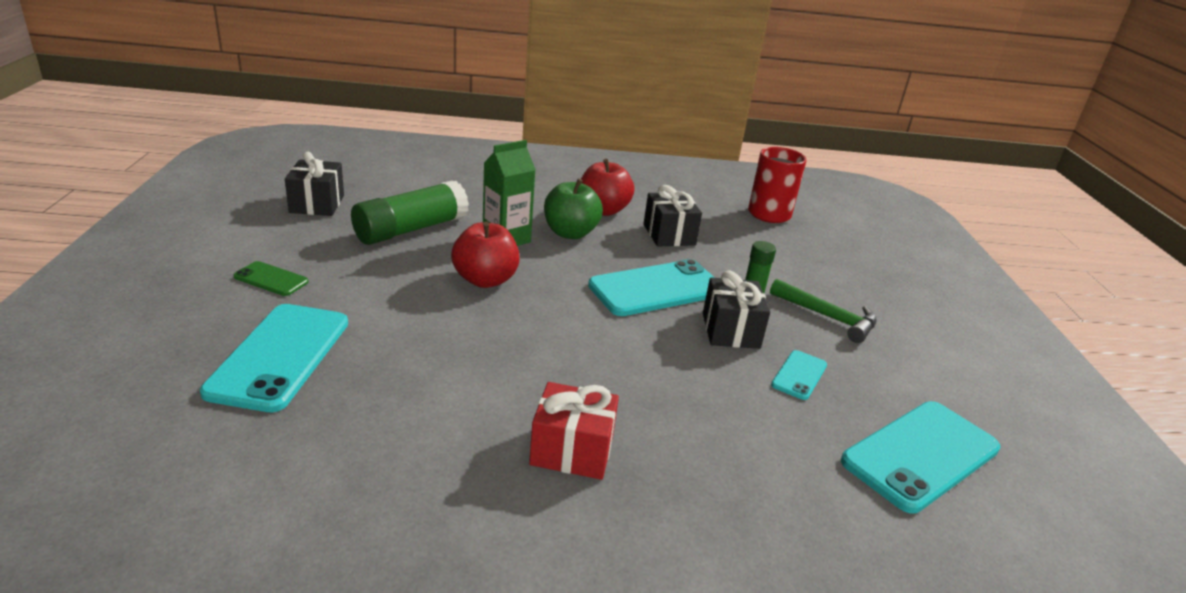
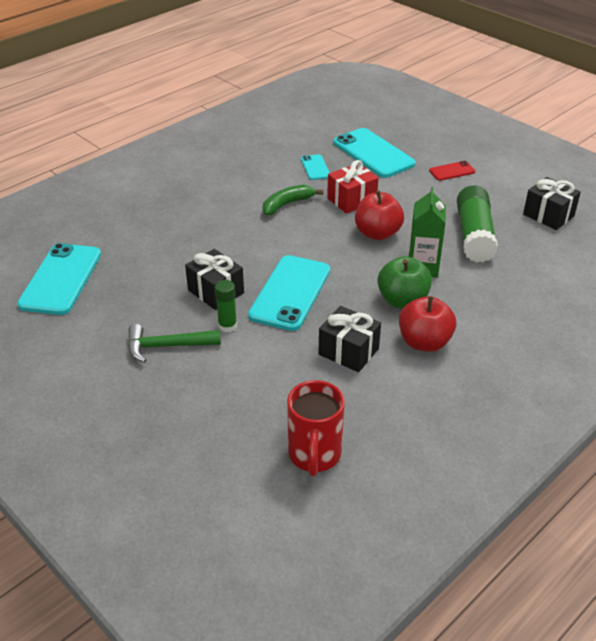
camera: 140 degrees right, 10 degrees up
green phone [233,261,309,296] -> red phone [429,161,476,181]
red gift [529,382,619,480] -> red gift moved to [327,160,378,214]
turquoise phone [771,350,827,400] -> turquoise phone moved to [301,154,330,180]
none -> green banana [263,185,323,216]

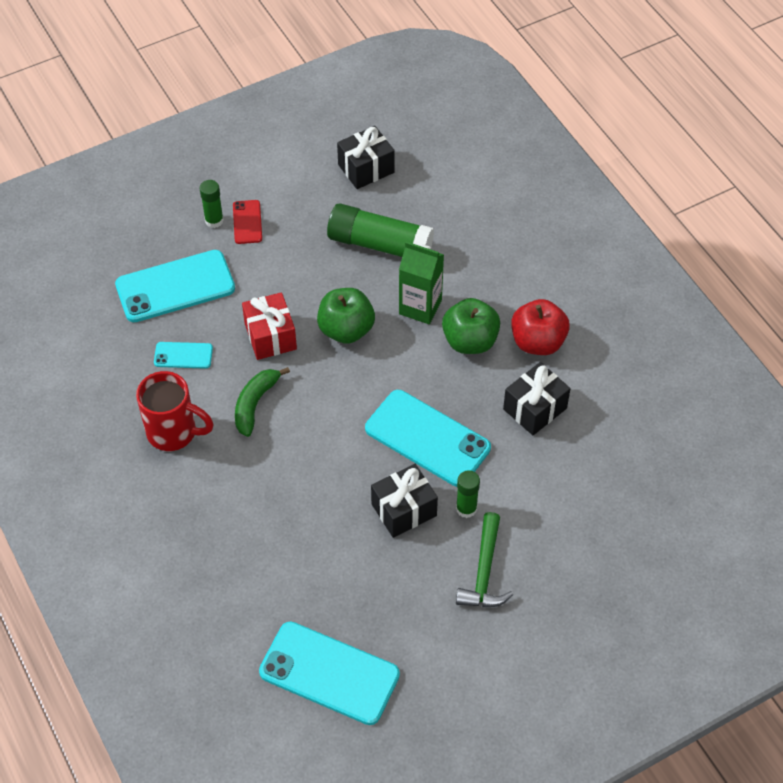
camera: 75 degrees left, 15 degrees up
green banana [263,185,323,216] -> green banana turned 45 degrees clockwise [235,367,290,437]
red mug [287,380,345,476] -> red mug moved to [136,371,214,451]
red apple [355,191,404,240] -> green apple [317,288,375,344]
none -> green glue stick [199,180,224,228]

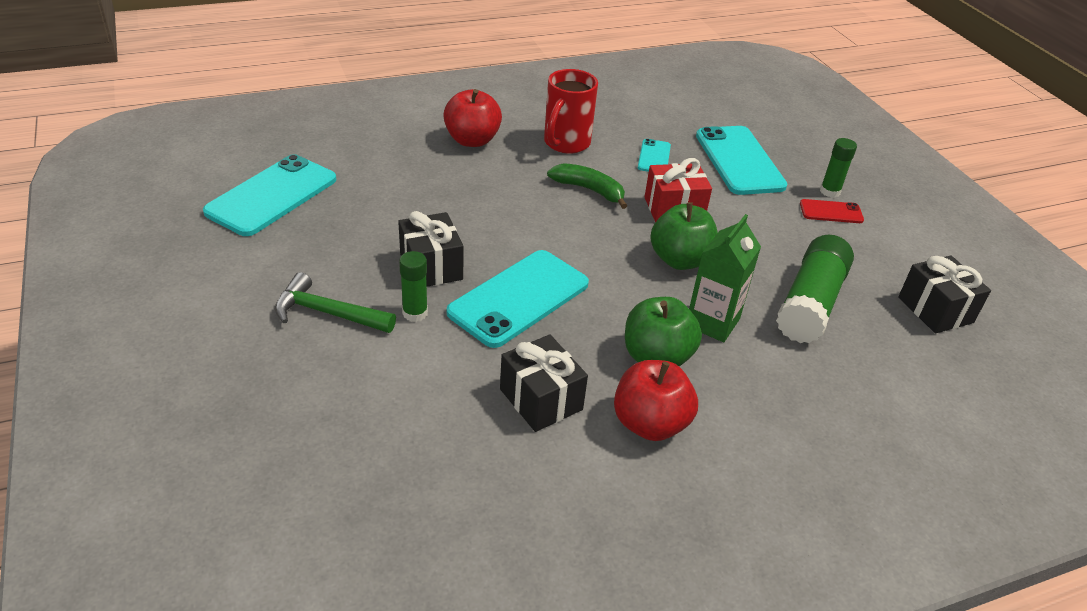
camera: 95 degrees right, 15 degrees down
none -> red apple [443,89,502,147]

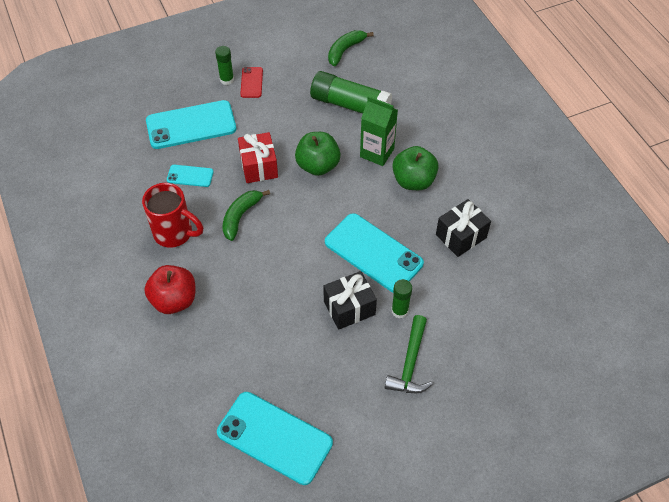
camera: 90 degrees left, 15 degrees up
red apple [614,360,698,441] -> none
black gift [898,255,991,333] -> green banana [328,30,374,66]

